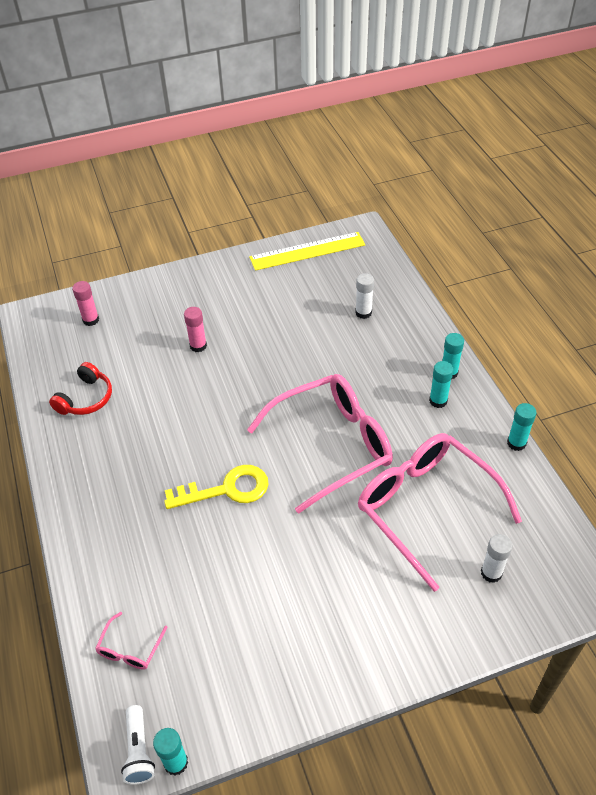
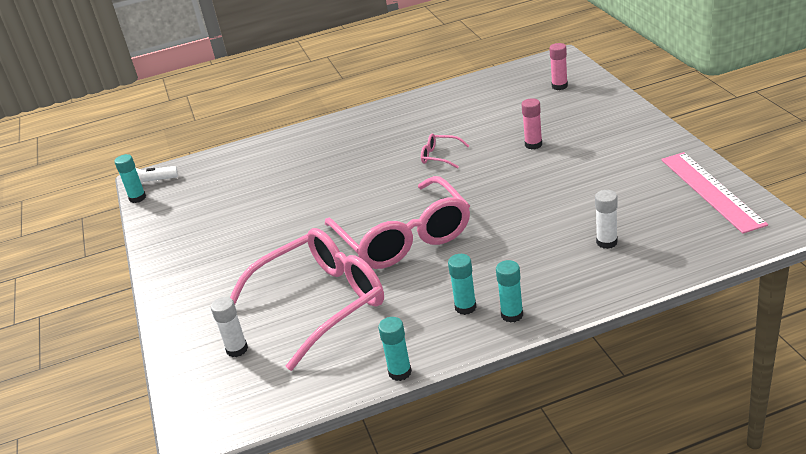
camera: 95 degrees right, 15 degrees down
red headphones [49,362,112,415] -> none
pink glasses [95,612,168,670] -> pink glasses moved to [421,134,469,169]
yellow key [164,465,269,509] -> none
yellow ruler [249,232,365,271] -> pink ruler [661,152,768,234]

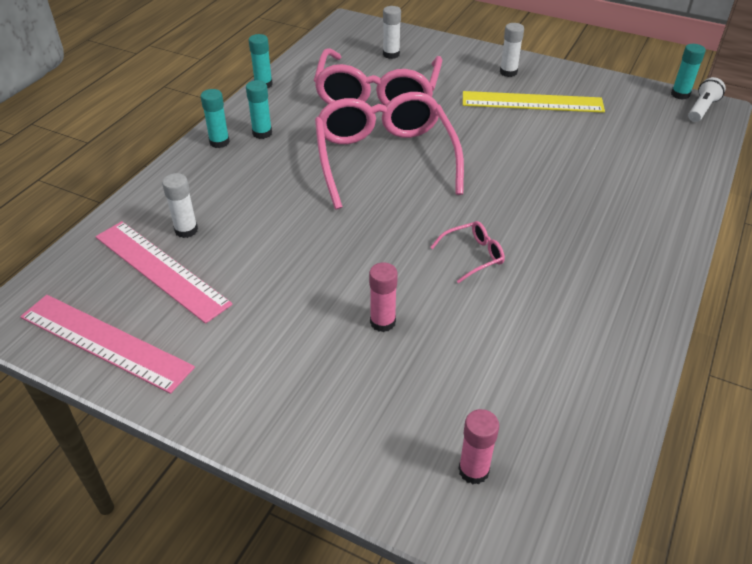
camera: 130 degrees right, 10 degrees up
pink glasses [325,176,470,269] -> pink glasses turned 60 degrees clockwise [315,92,464,210]
none -> pink ruler [95,221,233,324]
none -> yellow ruler [463,91,605,113]
none -> white glue stick [500,23,524,77]

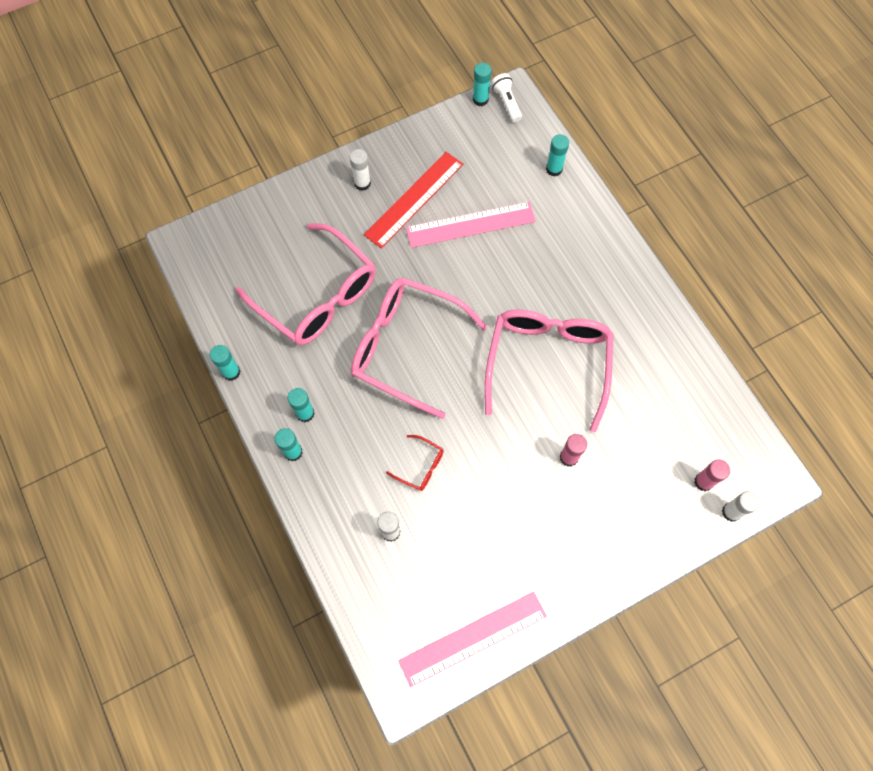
camera: 55 degrees left, 25 degrees up
pink ruler [95,221,233,324] -> pink ruler moved to [406,202,536,248]
white glue stick [383,6,401,59] -> white glue stick moved to [722,491,760,522]
pink glasses [430,221,505,283] -> pink glasses [484,309,614,432], size x2.49
yellow ruler [463,91,605,113] -> red ruler [364,152,463,248]
none -> red glasses [386,435,444,491]
none -> turquoise glue stick [546,134,569,176]

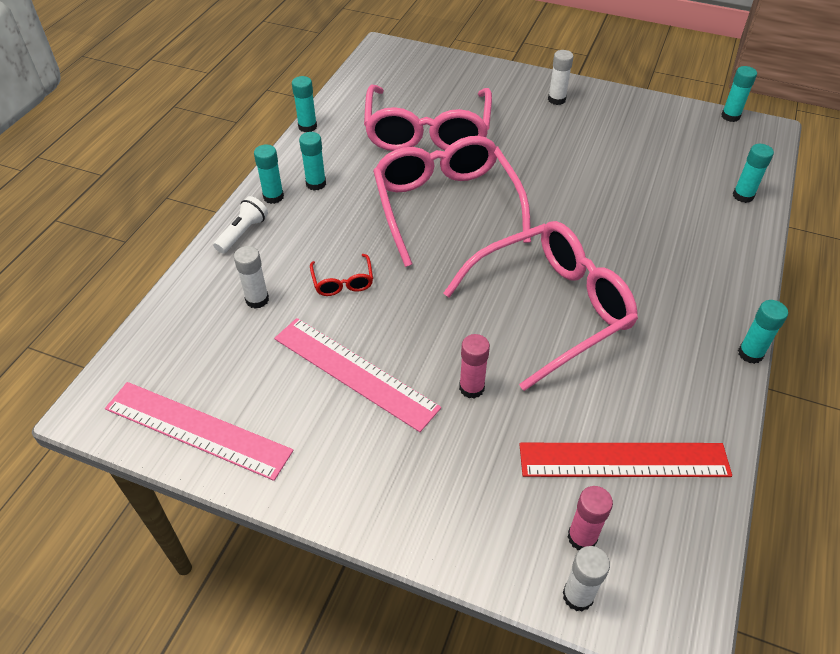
camera: 50 degrees right, 20 degrees down
red ruler [364,152,463,248] -> red ruler moved to [519,443,732,477]
pink ruler [406,202,536,248] -> pink ruler moved to [274,318,441,432]
white flashlight [491,73,522,122] -> white flashlight moved to [213,196,268,253]
none -> turquoise glue stick [738,300,788,364]

